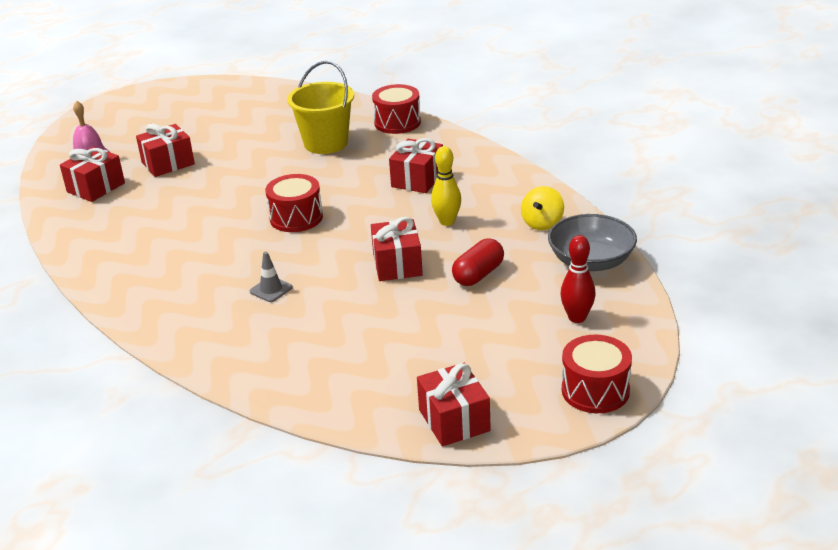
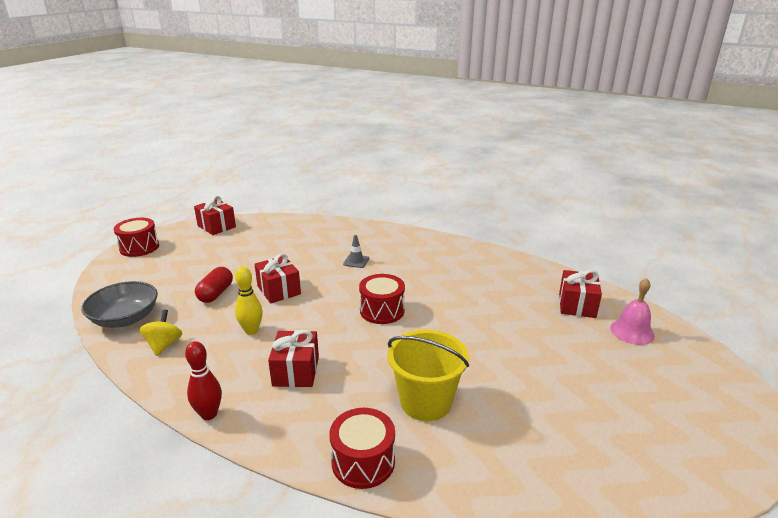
camera: 155 degrees right, 5 degrees down
red gift [136,124,195,177] -> none
red bowling pin [560,235,596,323] -> red bowling pin moved to [185,341,222,420]

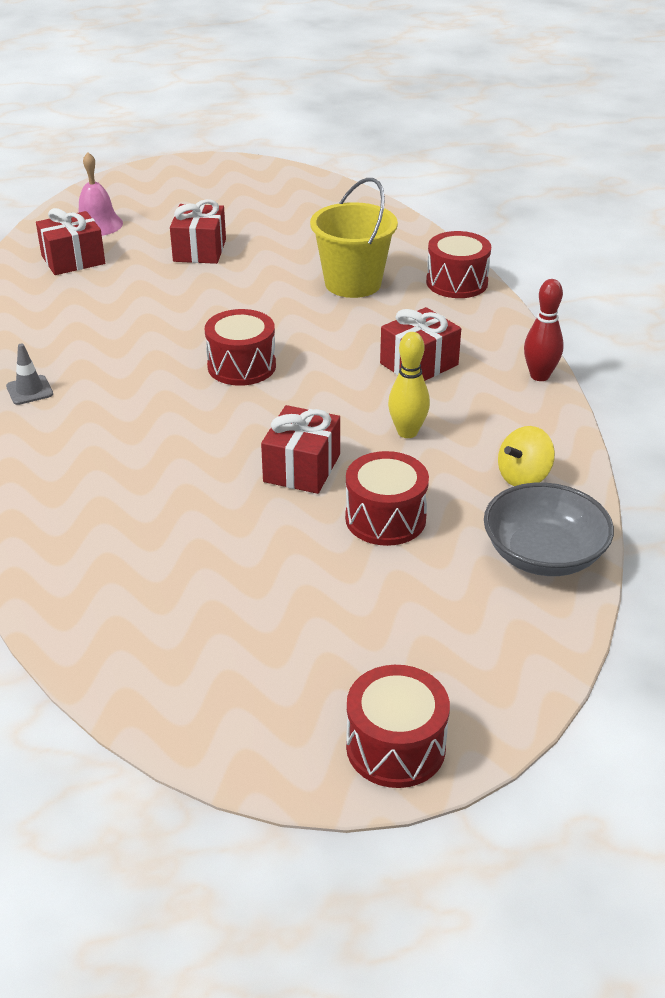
camera: 130 degrees left, 10 degrees up
red gift [194,196,236,235] -> red gift moved to [170,199,226,264]
red capsule [195,267,233,303] -> red drum [345,451,429,546]
grey traffic cone [343,235,369,268] -> grey traffic cone moved to [6,343,53,405]

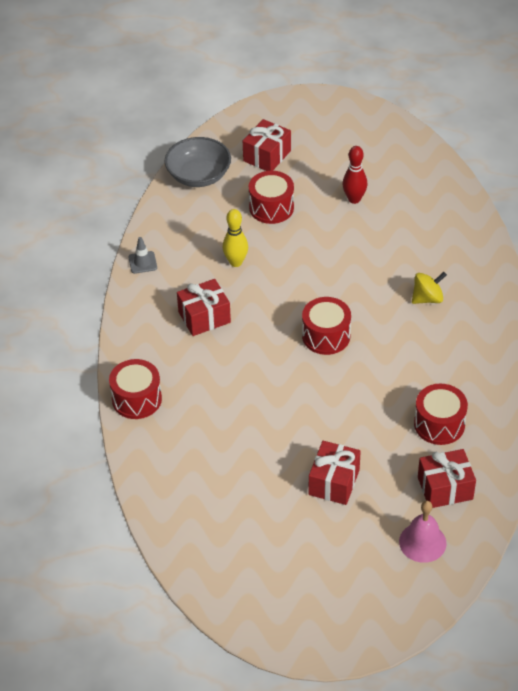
camera: 165 degrees left, 10 degrees up
grey traffic cone [6,343,53,405] -> grey traffic cone moved to [129,237,157,274]
red gift [261,405,340,494] -> red gift moved to [243,119,291,171]
yellow bucket [310,178,398,298] -> none
red drum [346,665,450,788] -> red drum moved to [414,384,468,445]
yellow spinning top [498,426,555,486] -> yellow spinning top moved to [412,272,447,304]
red bowling pin [524,279,564,381] -> red bowling pin moved to [342,146,367,204]

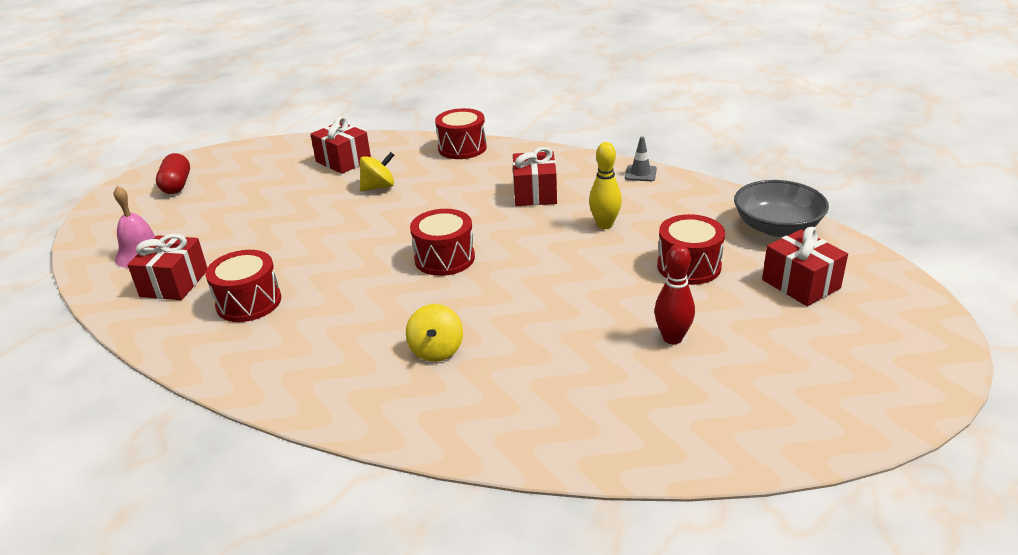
camera: 115 degrees right, 15 degrees down
red gift [309,441,361,505] -> red gift moved to [310,116,371,174]
none -> red capsule [156,153,190,194]
none -> yellow spinning top [360,152,394,191]

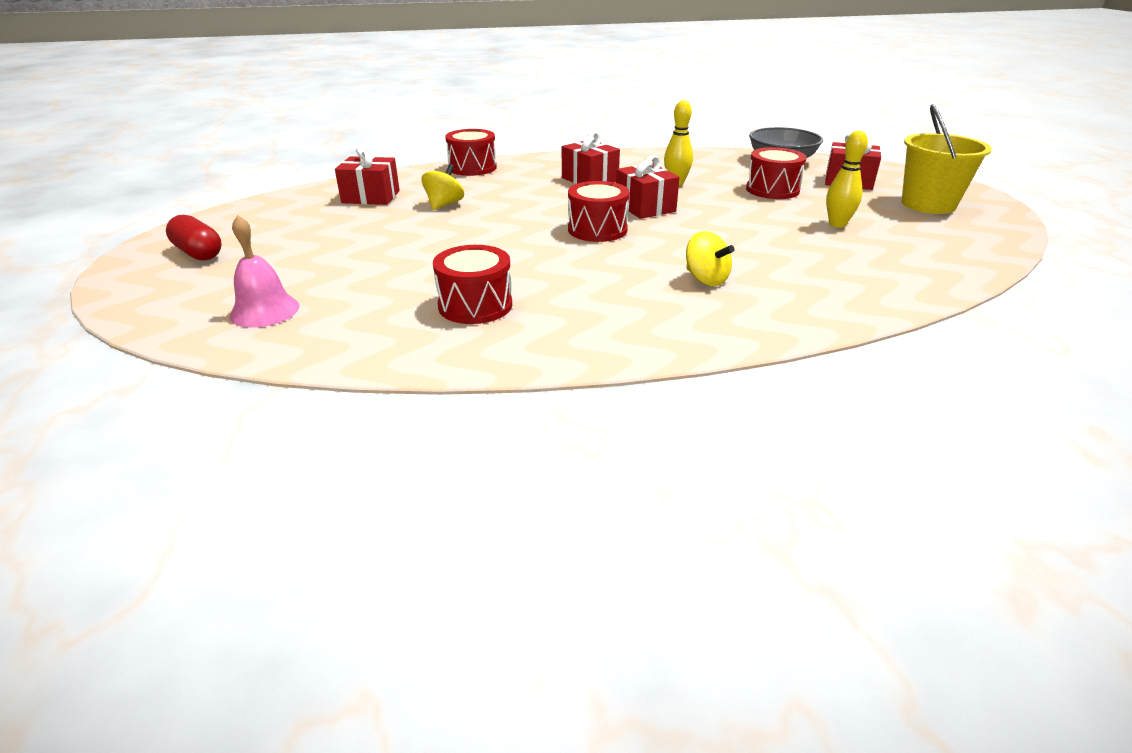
camera: 40 degrees left, 0 degrees up
red gift [127,234,207,300] -> red gift moved to [616,155,680,219]
grey traffic cone [625,136,657,181] -> none
red bowling pin [654,244,695,344] -> yellow bowling pin [826,130,868,228]
none -> yellow bucket [902,104,992,214]

